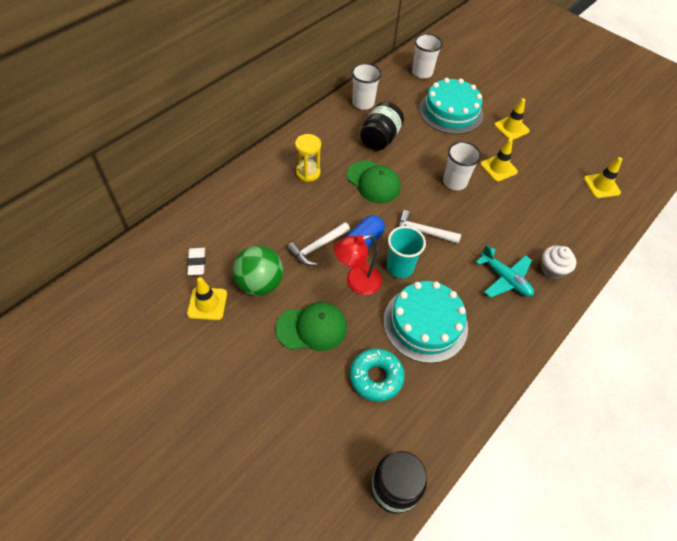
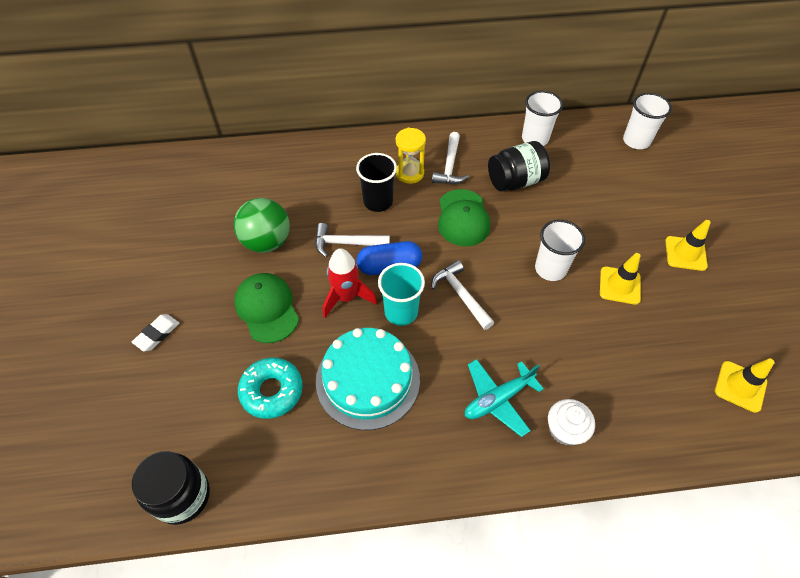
camera: 45 degrees right, 0 degrees up
white eraser [187,248,205,275] -> white eraser moved to [132,314,179,351]
yellow traffic cone [187,277,227,320] -> none
green cap [276,302,347,351] -> green cap turned 150 degrees counterclockwise [234,273,299,343]
red lamp [334,234,382,295] -> red rocket [323,248,377,318]
turquoise cake [419,78,483,134] -> none
turquoise plane [476,244,534,298] -> turquoise plane turned 60 degrees clockwise [465,359,544,437]
none -> black cup [356,153,397,212]
none -> white hammer [432,132,469,184]

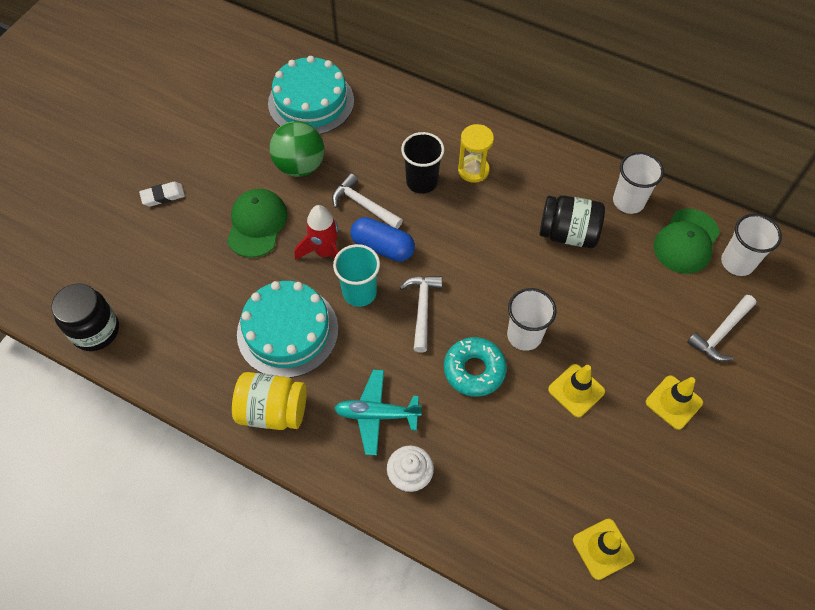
camera: 35 degrees right, 5 degrees up
turquoise donut [238,357,303,419] -> turquoise donut moved to [444,337,507,397]
white hammer [432,132,469,184] -> white hammer moved to [687,295,756,361]
green cap [438,189,490,246] -> green cap moved to [654,209,720,274]
none -> yellow jar [232,372,307,430]
none -> turquoise cake [268,56,354,135]

